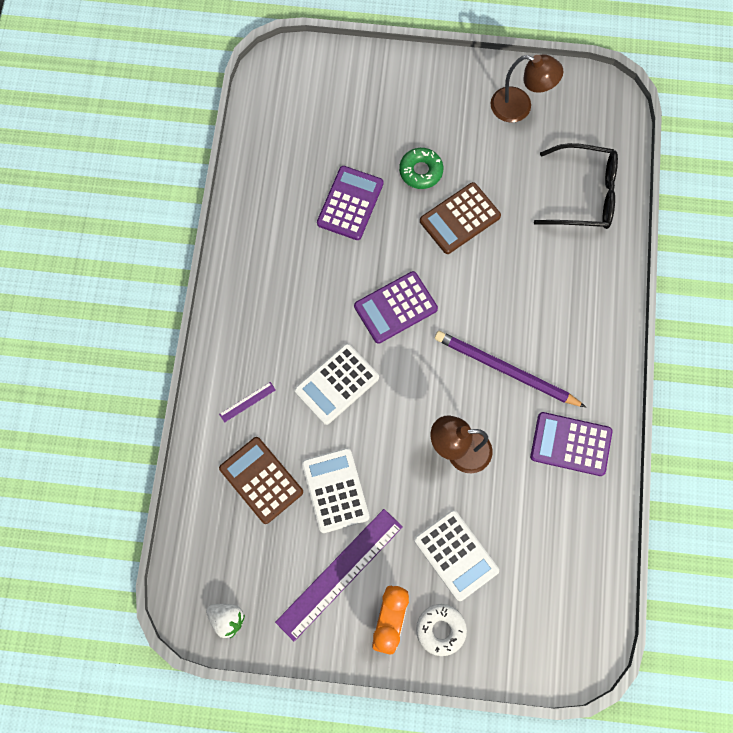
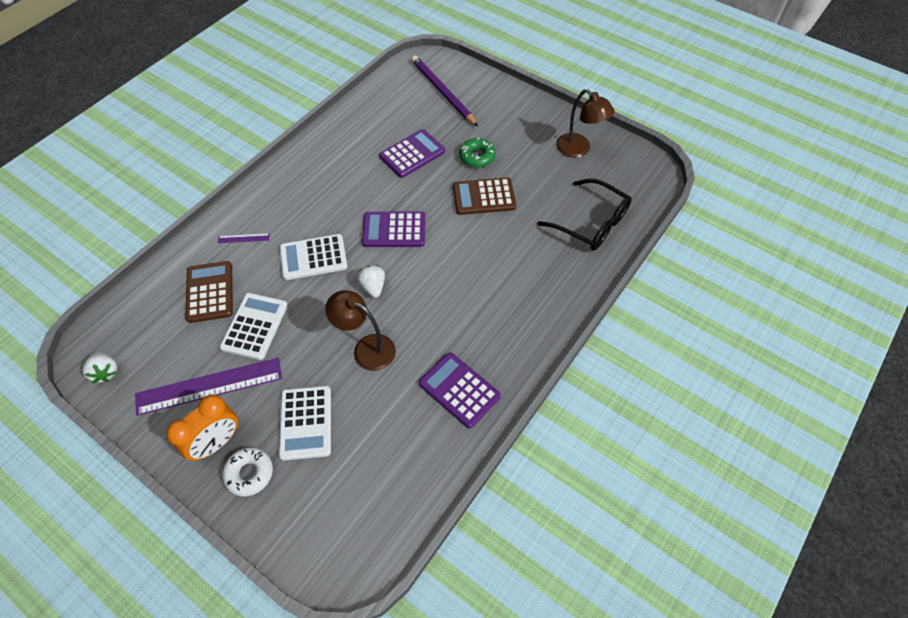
camera: 30 degrees right, 15 degrees down
purple pencil [435,331,586,407] -> purple pencil moved to [411,56,478,126]
none -> white strawberry [357,265,385,298]

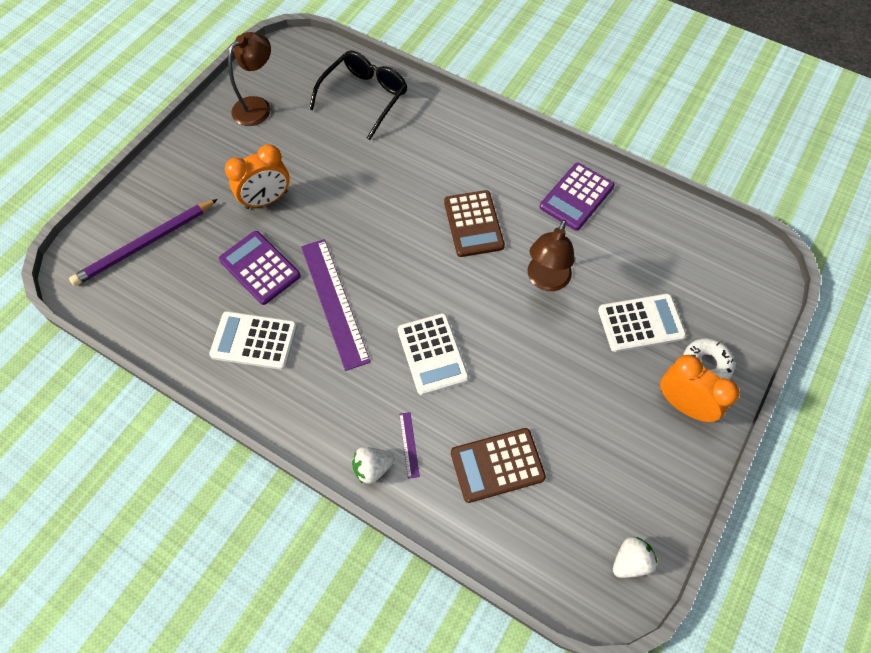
camera: 95 degrees left, 5 degrees up
purple ruler [135,358,282,416] -> purple ruler moved to [301,239,371,371]
white calculator [220,293,288,360] -> white calculator moved to [209,311,297,370]
white strawberry [357,265,385,298] -> white strawberry moved to [352,447,394,484]
purple calculator [362,212,425,247] -> none
brown calculator [453,177,516,215] -> brown calculator moved to [444,190,505,257]
green donut [459,138,496,168] -> orange clock [225,144,289,209]

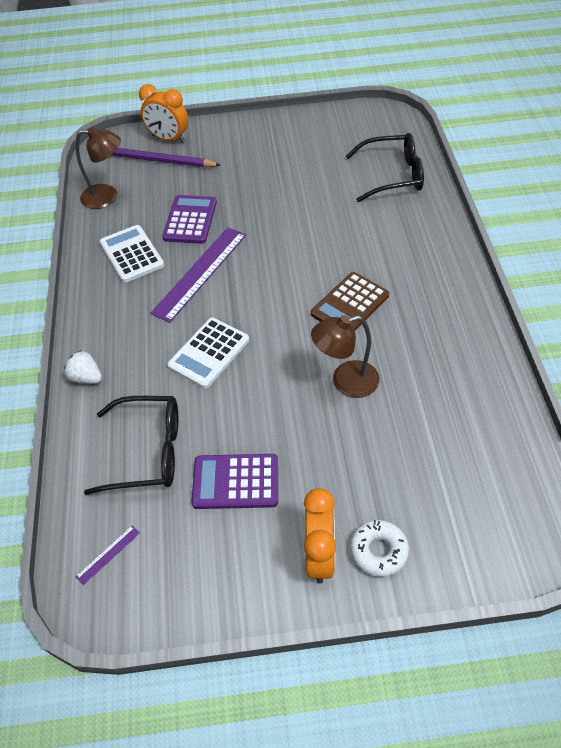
camera: 55 degrees right, 10 degrees down
orange clock [225,144,289,209] -> orange clock moved to [139,84,188,143]
brown lamp [228,32,271,126] -> brown lamp moved to [76,127,121,209]
purple ruler [399,412,420,479] -> purple ruler moved to [75,525,140,585]
brown calculator [451,428,546,503] -> black glasses [84,396,178,495]
purple calculator [540,163,614,231] -> purple calculator moved to [191,454,278,509]
white calculator [598,294,686,352] -> none
white strawberry [613,537,657,578] -> none

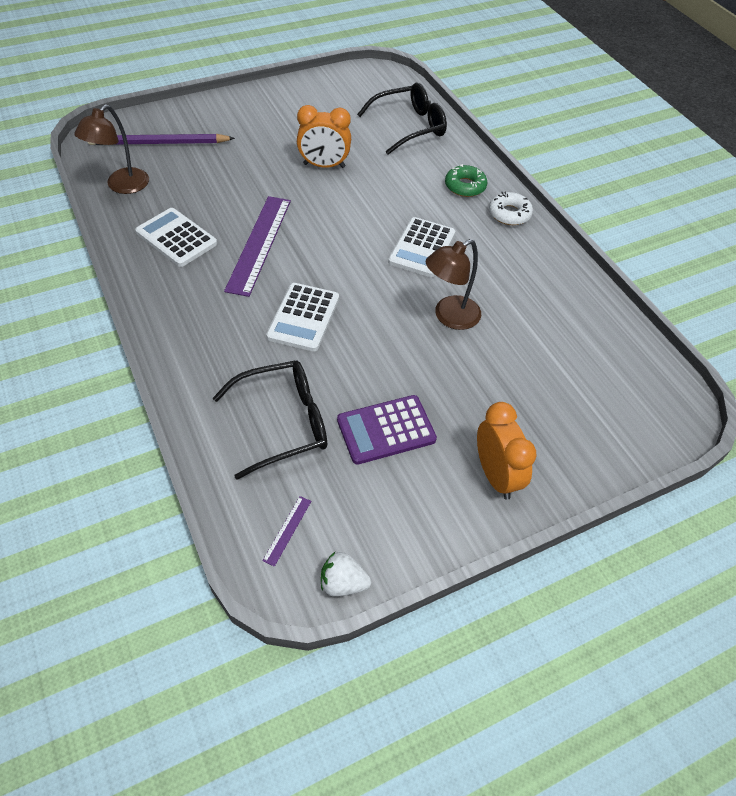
camera: 25 degrees left, 0 degrees up
white strawberry [64,350,102,384] -> white strawberry moved to [321,552,371,597]
brown lamp [76,127,121,209] -> brown lamp turned 135 degrees clockwise [74,104,149,194]
orange clock [139,84,188,143] -> orange clock moved to [297,105,351,168]
purple calculator [162,195,217,244] -> none
brown calculator [311,272,389,331] -> white calculator [388,217,455,277]
white donut [350,520,409,577] -> white donut moved to [489,192,533,225]
none -> green donut [445,164,487,197]

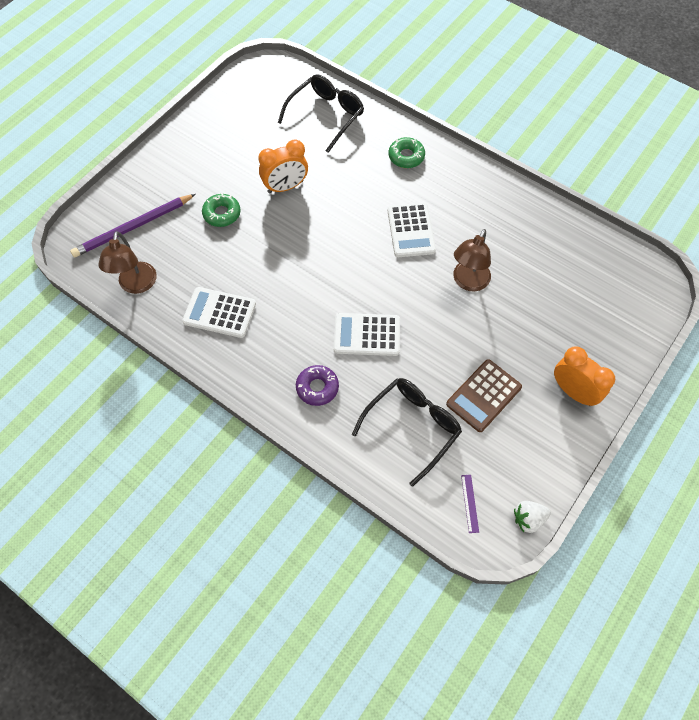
camera: 25 degrees left, 10 degrees up
purple ruler [224,196,291,297] -> none
white calculator [266,283,339,351] -> white calculator turned 105 degrees clockwise [334,313,400,356]
purple calculator [337,395,437,465] -> brown calculator [446,359,522,432]
white donut [489,192,533,225] -> none
none -> green donut [202,193,241,227]
none -> purple donut [296,365,339,406]

